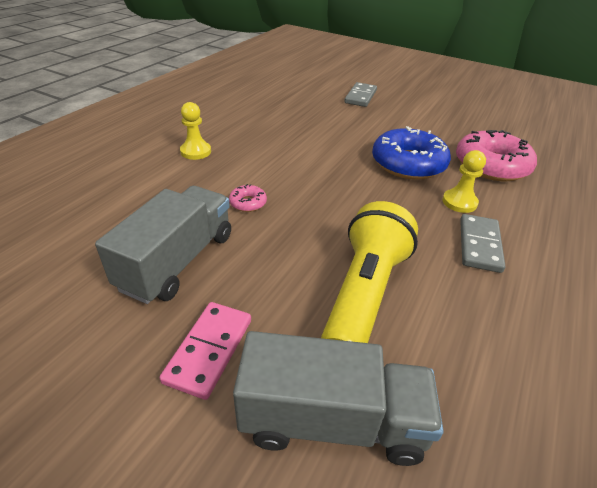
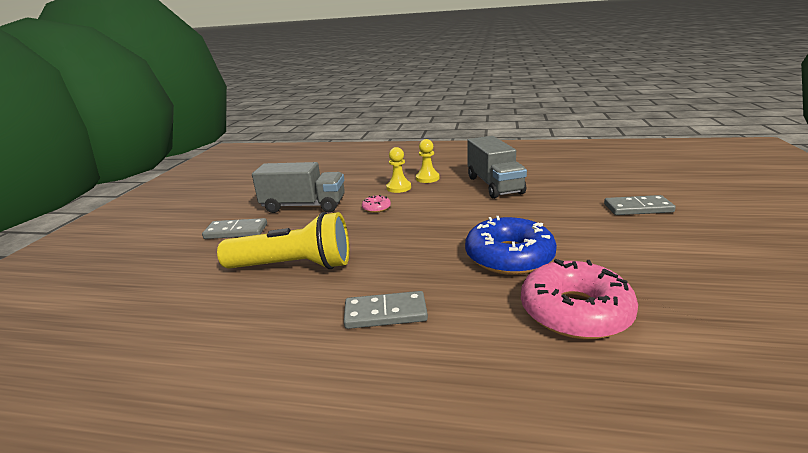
camera: 75 degrees right, 15 degrees down
pink domino [160,302,251,400] -> grey domino [202,218,267,239]
grey truck [233,331,444,466] -> grey truck moved to [467,136,527,199]
yellow pawn [442,150,486,213] -> yellow pawn moved to [386,147,411,193]

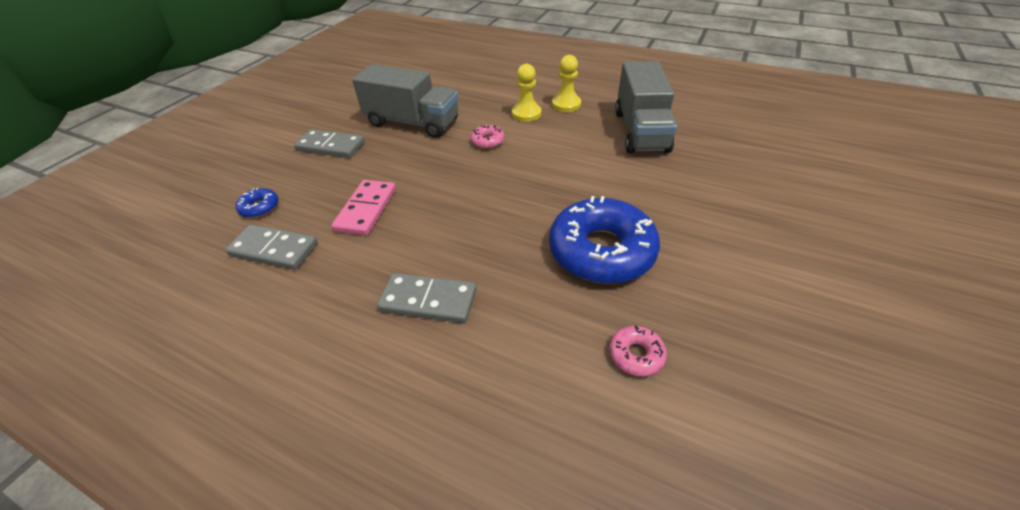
camera: 15 degrees right, 20 degrees up
yellow flashlight [217,212,349,269] -> pink domino [332,180,396,236]
pink donut [521,259,638,339] -> pink donut [609,325,667,377], size x0.42
grey domino [604,195,676,215] -> grey domino moved to [225,224,318,270]
none -> blue donut [235,188,278,218]

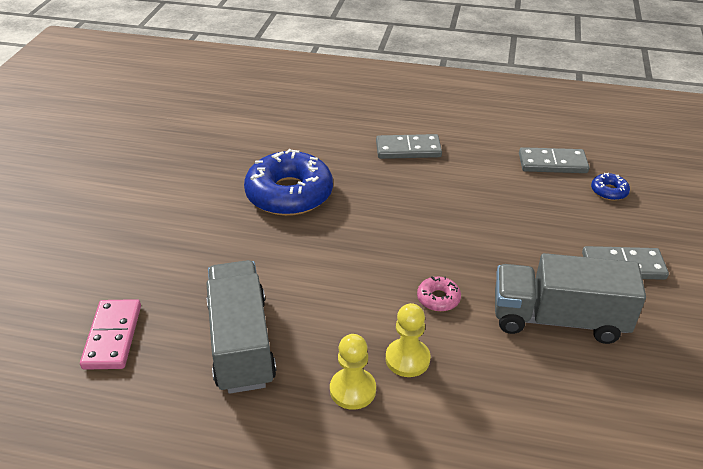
camera: 165 degrees right, 5 degrees down
pink domino [332,180,396,236] -> pink domino moved to [80,299,141,370]
pink donut [609,325,667,377] -> none

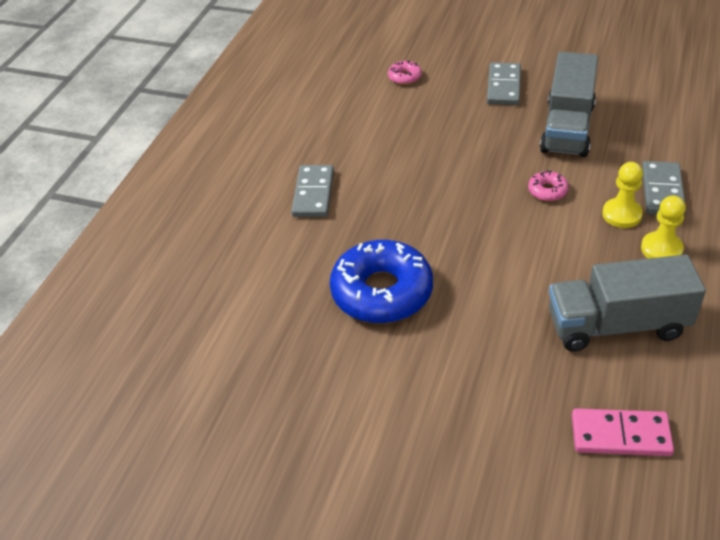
camera: 80 degrees left, 5 degrees up
grey domino [519,147,589,173] -> grey domino moved to [642,161,686,215]
blue donut [591,173,630,201] -> pink donut [388,61,422,85]

